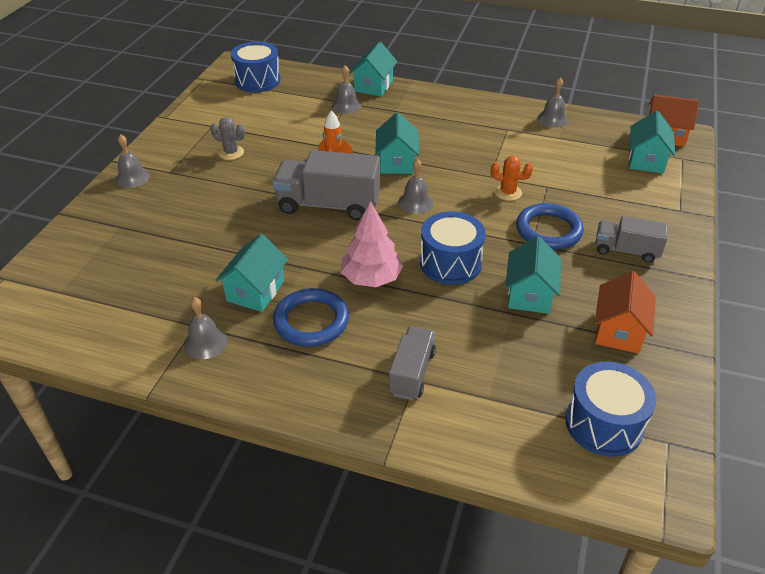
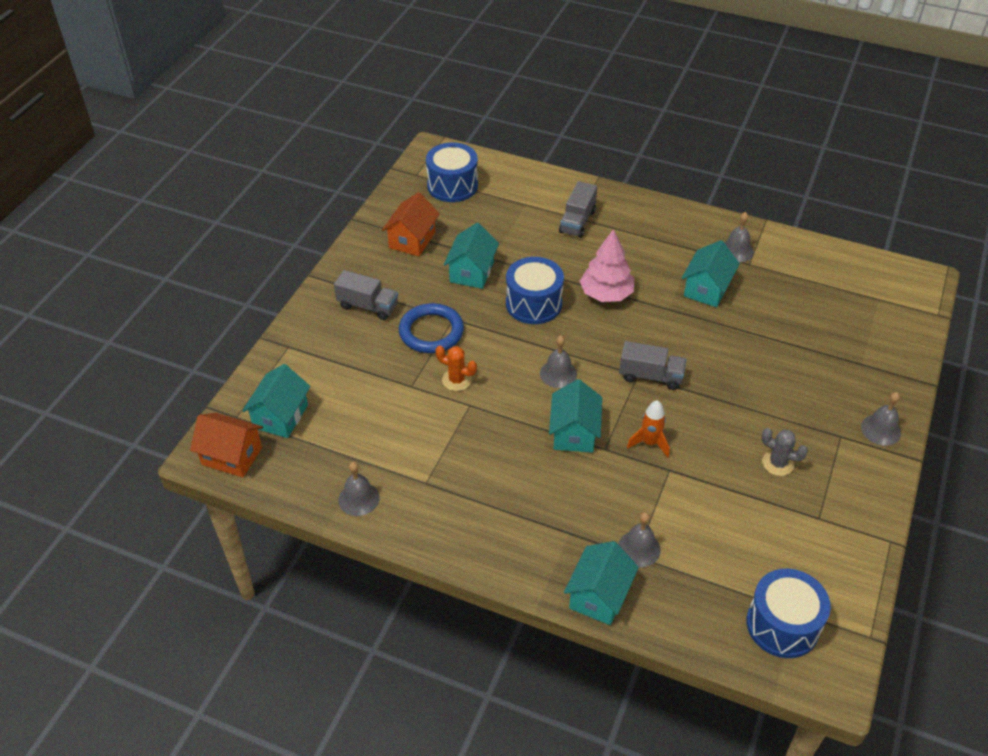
camera: 175 degrees left, 5 degrees up
grey truck [272,150,380,221] -> grey truck [619,341,686,390], size x0.60
blue ring [273,288,349,347] -> none

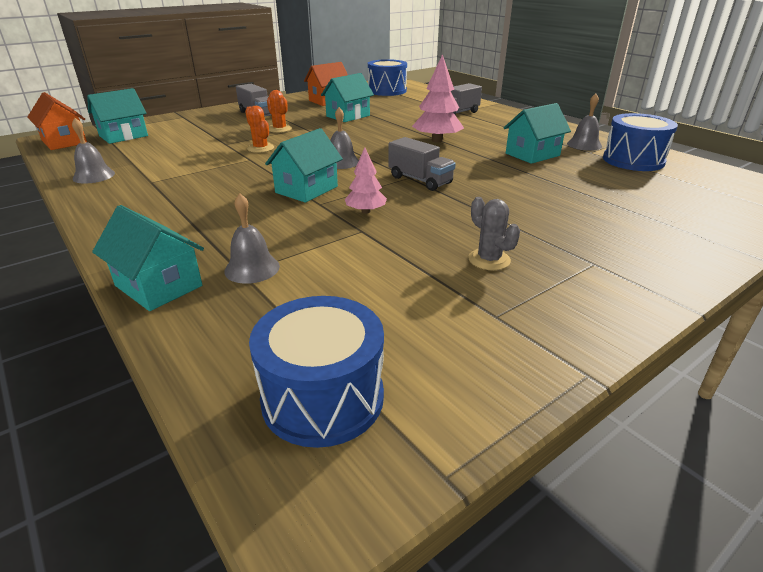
camera: 30 degrees right, 15 degrees down
blue ring [399,303,464,353] -> orange cactus [267,90,292,133]
blue drum [506,257,564,324] -> blue drum moved to [603,113,678,171]
turquoise house [564,541,639,625] -> turquoise house turned 75 degrees clockwise [92,205,204,311]
orange rocket [627,400,670,457] -> pink tree [345,148,387,214]
grey bell [861,392,901,446] -> none

